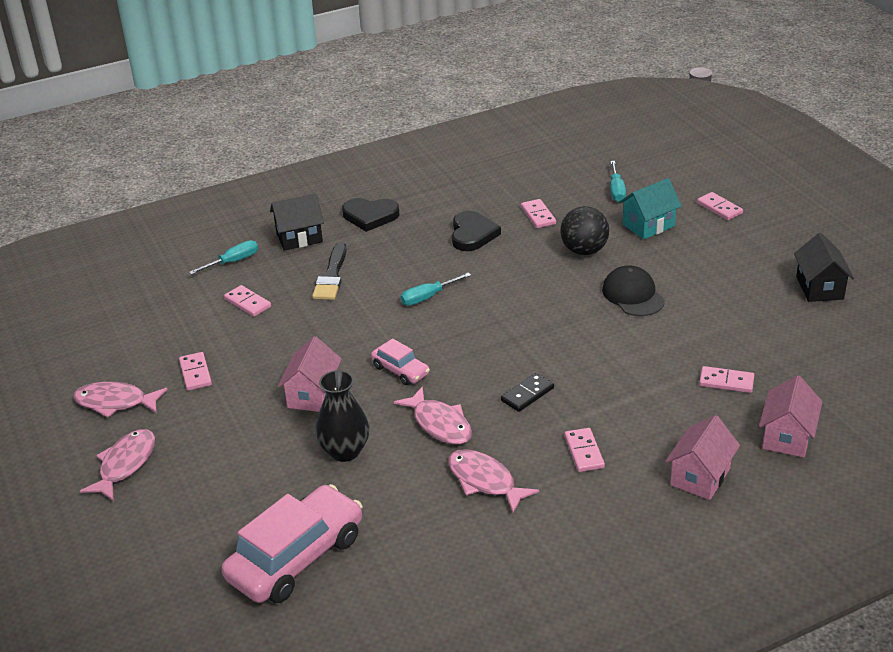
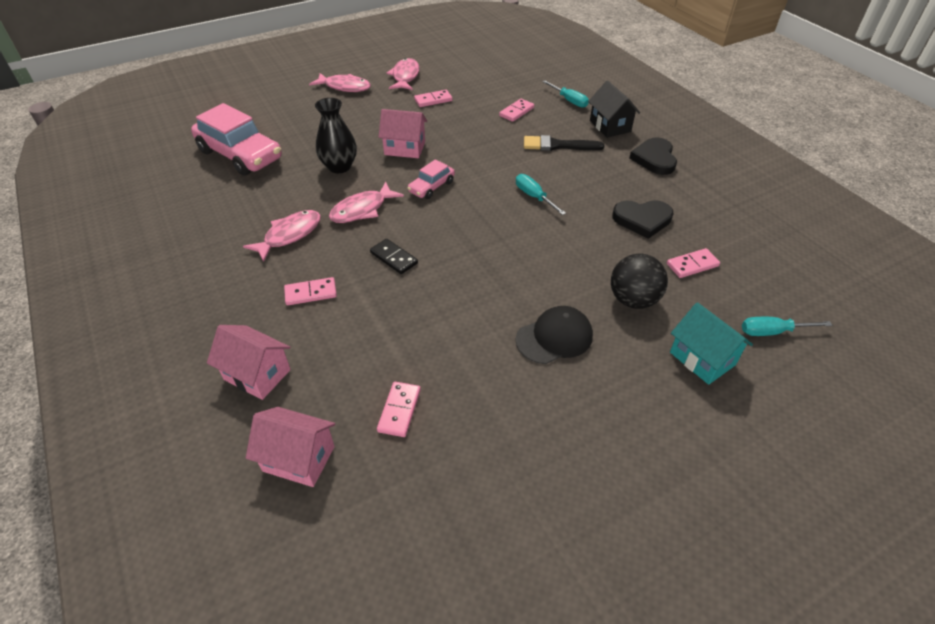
camera: 85 degrees right, 10 degrees up
pink domino [697,192,743,220] -> none
black house [794,233,854,302] -> none

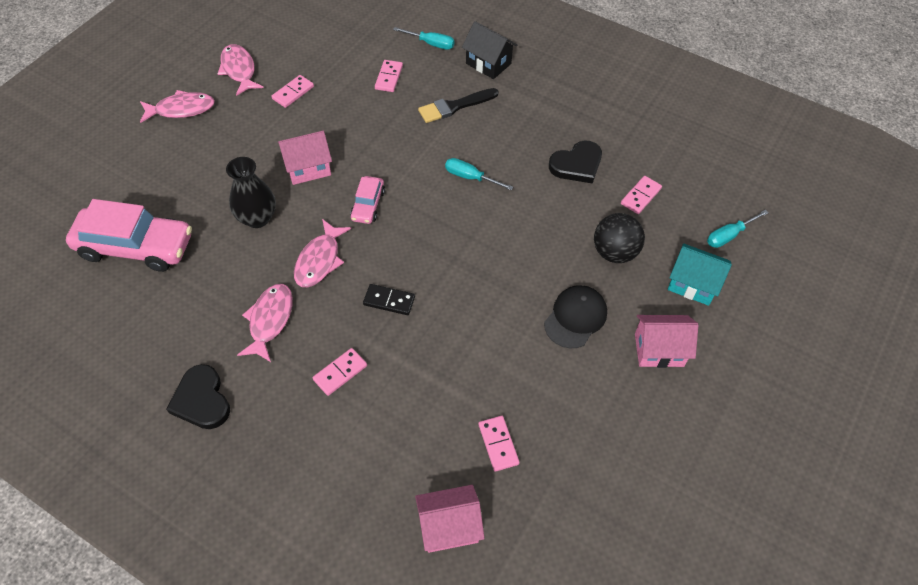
camera: 30 degrees left, 10 degrees up
pink house [207,325,291,400] -> pink house moved to [635,315,698,368]
black heart [630,137,677,175] -> black heart moved to [166,364,230,429]

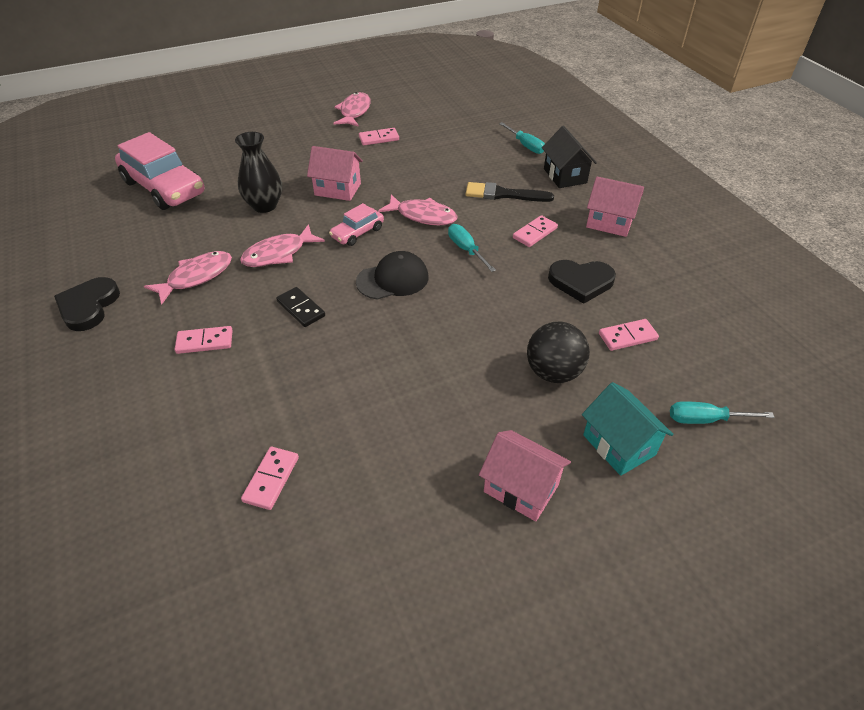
camera: 35 degrees right, 10 degrees down
pink fish [140,90,215,123] -> pink fish moved to [378,195,458,225]
pink domino [375,60,403,92] -> pink domino moved to [513,215,558,247]
pink house [415,485,485,553] -> pink house moved to [586,177,644,237]
black cap [544,285,607,349] -> black cap moved to [356,251,428,300]

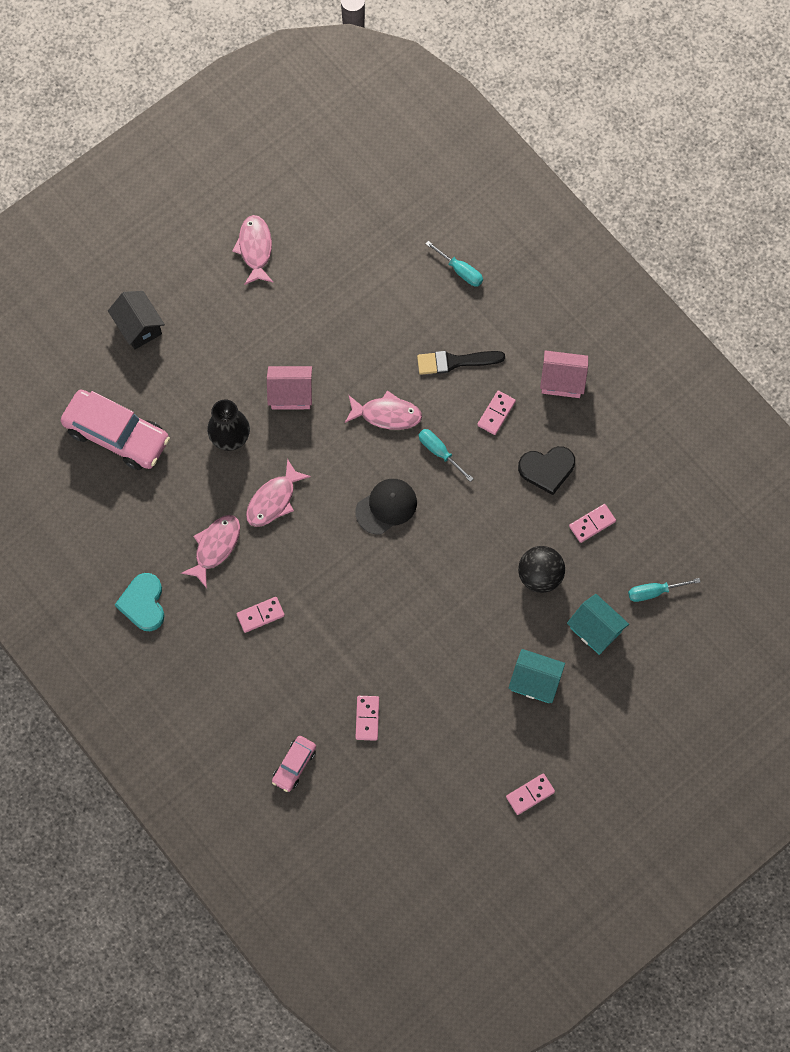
camera: 15 degrees left, 25 degrees up
black heart [54,277,120,331] -> turquoise heart [115,573,165,631]
black domino [276,287,325,327] -> none
pink car [329,203,384,246] -> pink car moved to [272,736,316,792]
pink domino [359,128,399,145] -> pink domino moved to [506,773,555,815]
pink house [479,430,571,521] -> turquoise house [508,649,565,703]
black house [542,126,597,188] -> black house moved to [108,291,165,349]

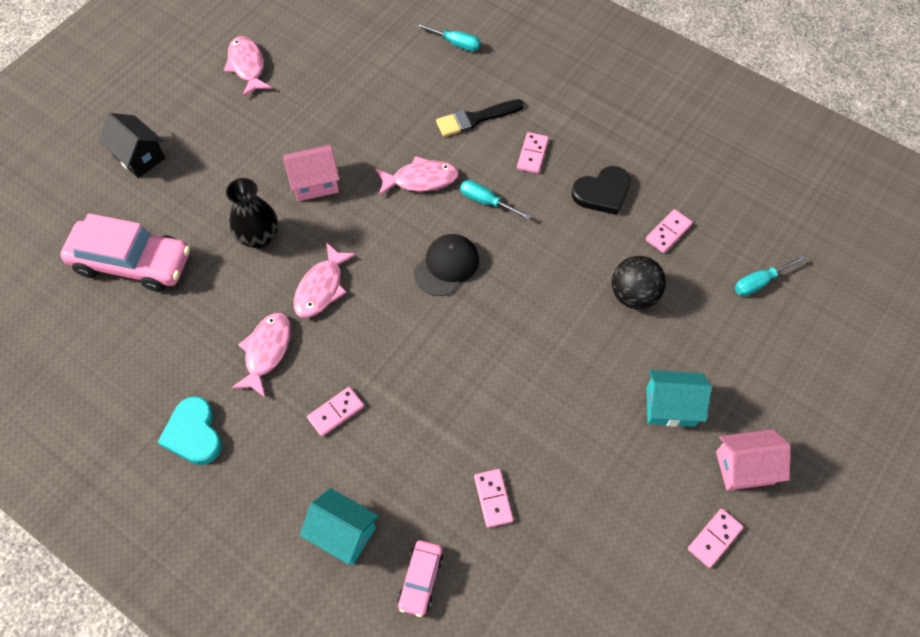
camera: 15 degrees left, 10 degrees down
pink house [540,350,588,398] -> pink house moved to [716,429,791,491]
turquoise house [567,594,629,655] -> turquoise house moved to [299,488,379,565]

